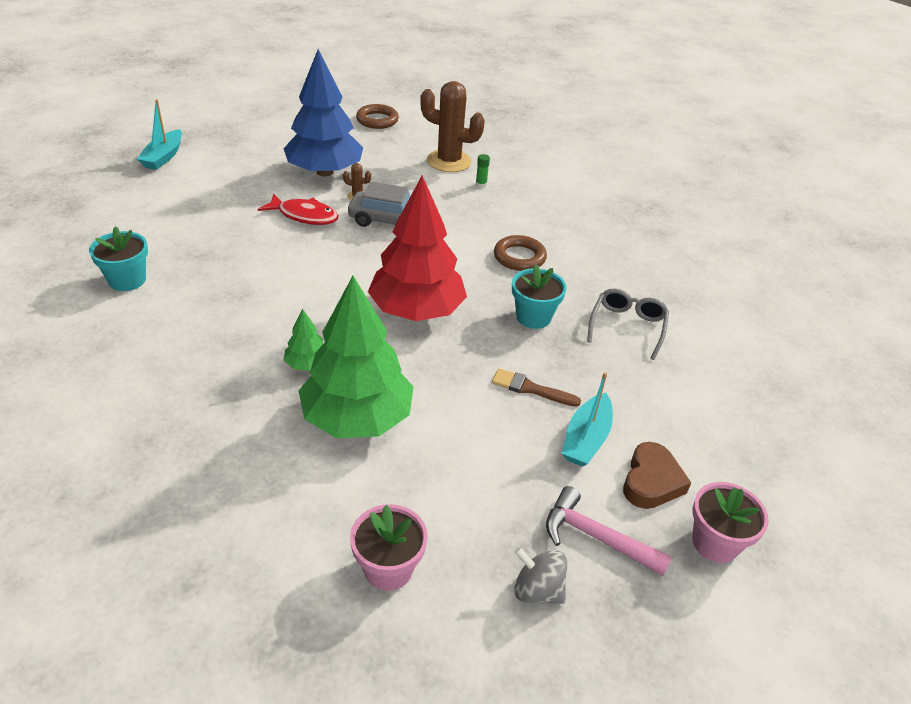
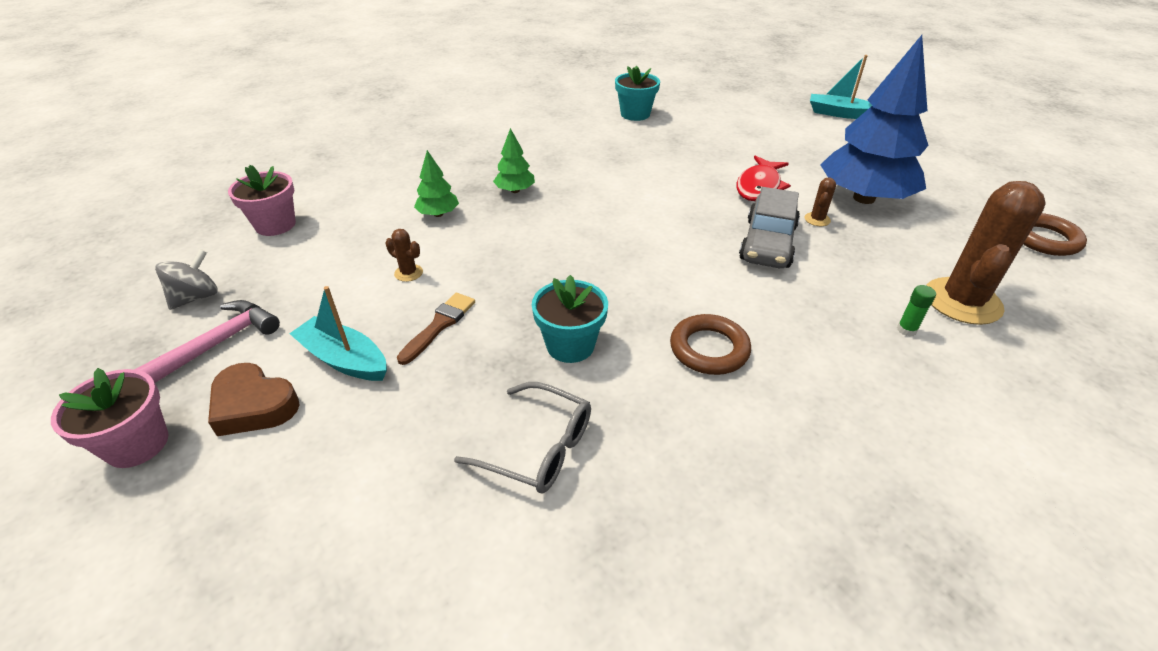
camera: 100 degrees right, 0 degrees up
green tree [299,276,414,438] -> green tree [414,150,459,217], size x0.43
red tree [368,175,467,321] -> none
none -> brown cactus [385,229,423,282]

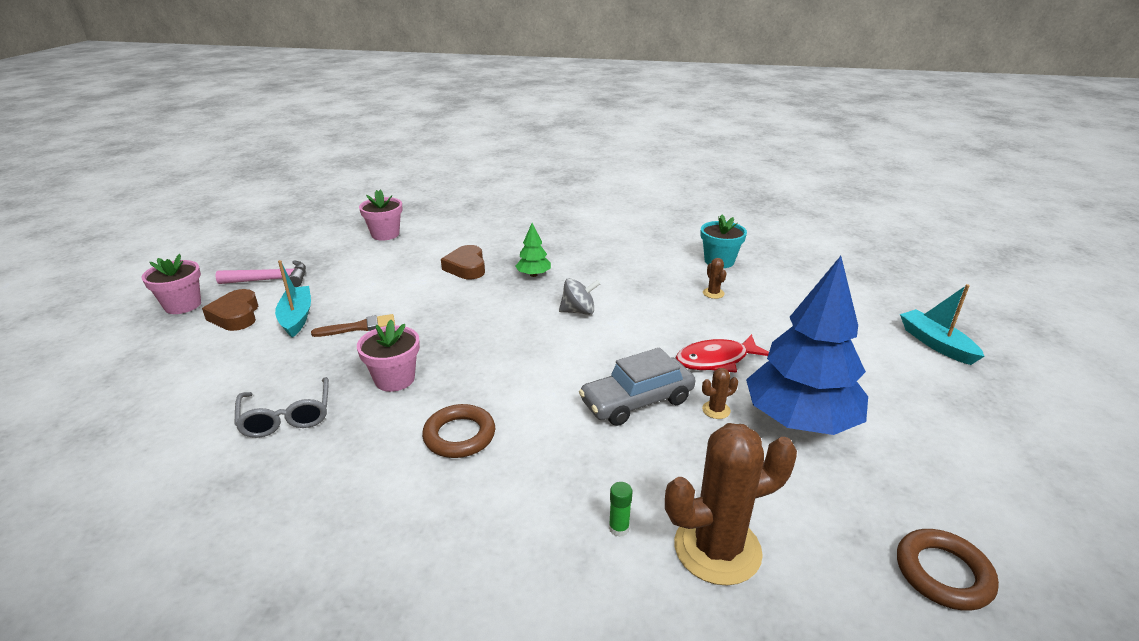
camera: 45 degrees right, 10 degrees down
grey spinning top [155,249,217,310] -> grey spinning top moved to [559,278,600,315]
brown cactus [385,229,423,282] -> brown cactus moved to [703,258,727,299]
green tree [414,150,459,217] -> brown heart [441,245,485,279]
turquoise flower pot [532,275,608,363] -> pink flower pot [357,320,420,392]

